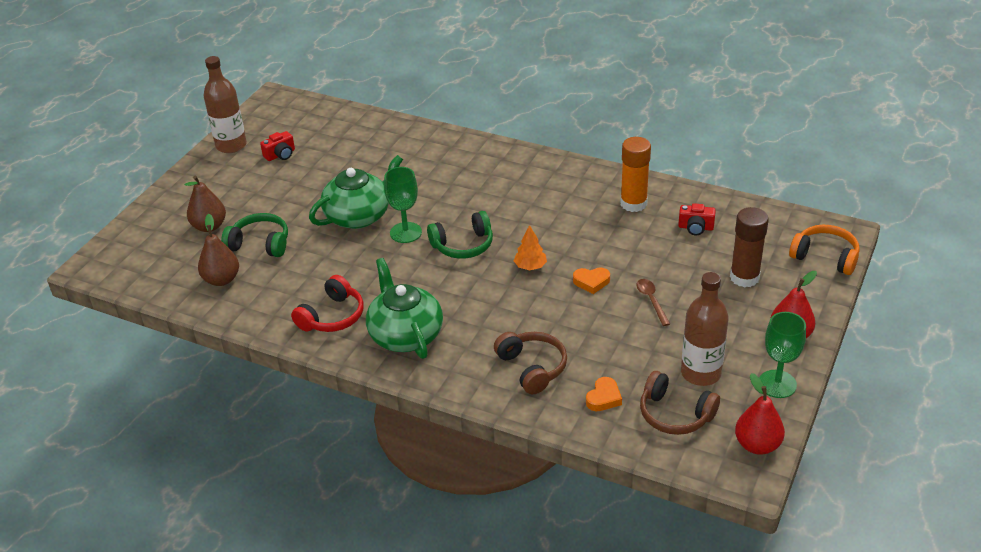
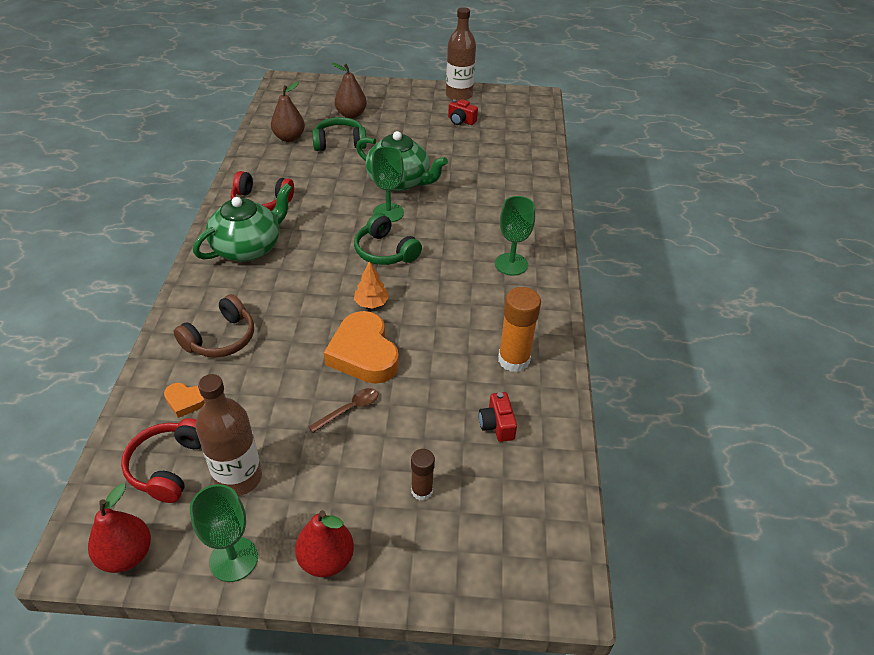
camera: 65 degrees right, 5 degrees up
green headphones [221,213,288,257] -> green headphones turned 90 degrees counterclockwise [312,117,367,151]
orange heart [573,268,610,294] -> orange heart [324,311,399,384], size x2.05
brown headphones [640,371,720,435] -> red headphones [121,418,201,503]
brown glue stick [730,207,769,287] -> brown glue stick [411,449,435,500], size x0.58
orange headphones [789,225,860,275] -> none
none -> green goblet [495,196,535,276]

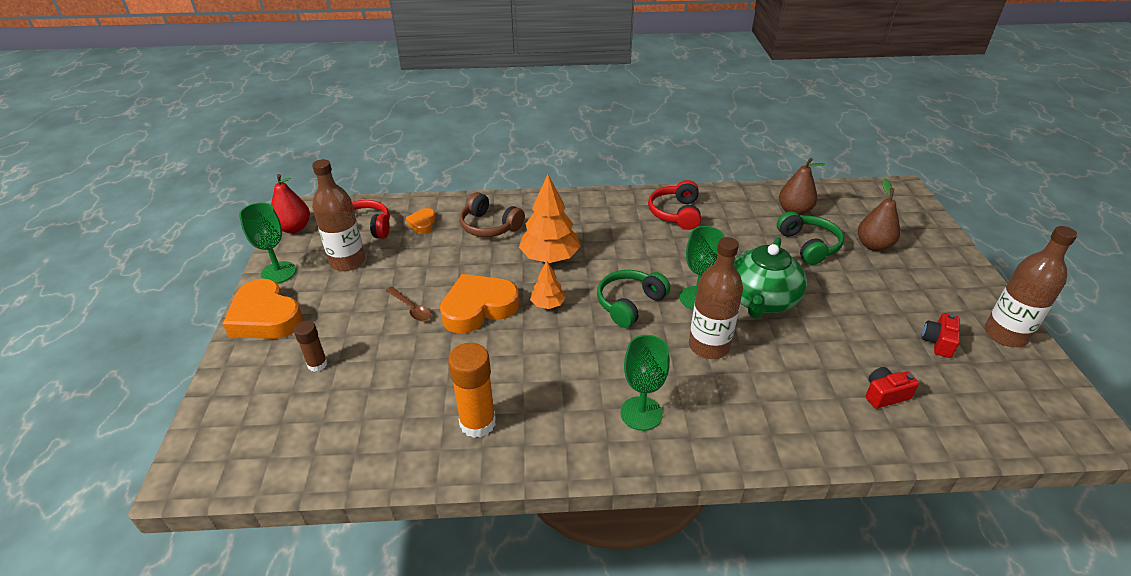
camera: 85 degrees right, 5 degrees down
green teapot [193,183,292,262] -> none
red pear [295,510,354,577] -> orange heart [223,279,303,339]
red camera [479,392,517,442] -> red camera moved to [865,367,919,409]
none -> orange tree [519,175,581,263]
none -> brown bottle [689,237,743,359]

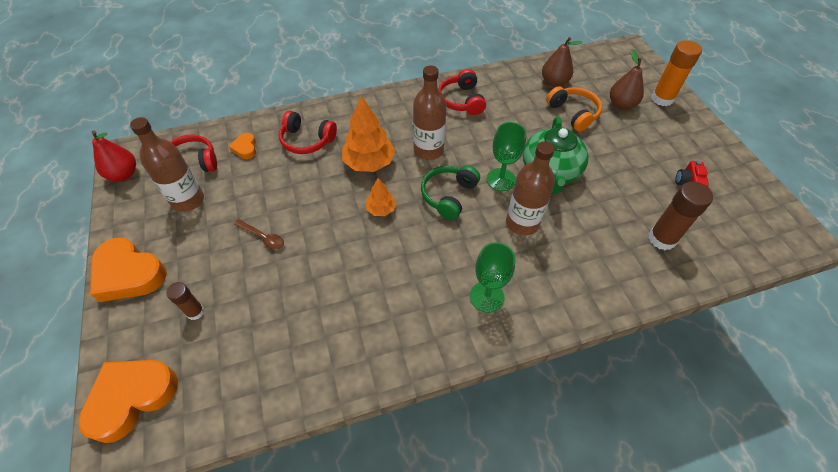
camera: 15 degrees left, 15 degrees up
green goblet [239,202,296,283] -> none
orange heart [440,274,519,334] -> orange heart moved to [78,360,178,443]
orange glue stick [448,343,496,438] -> orange glue stick moved to [651,40,702,106]
brown headphones [460,192,525,237] -> red headphones [279,111,337,154]
green headphones [777,211,844,265] -> orange headphones [546,86,602,132]
red camera [865,367,919,409] -> brown glue stick [649,181,713,250]
brown bottle [985,226,1078,347] -> brown bottle moved to [413,65,447,160]

